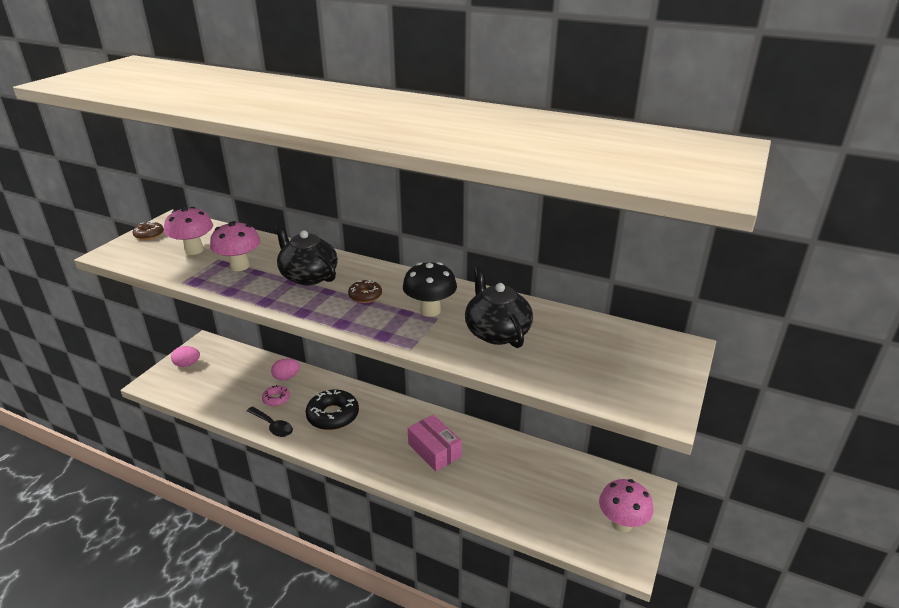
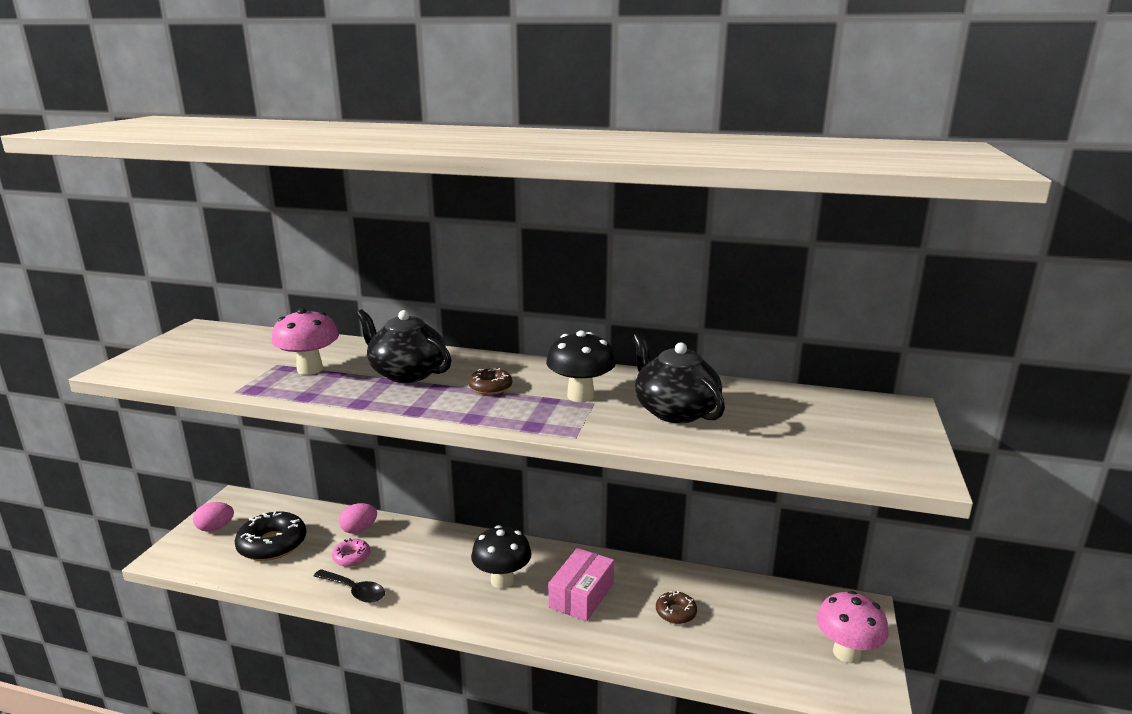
camera: 10 degrees left, 10 degrees down
brown donut [133,221,164,240] -> brown donut moved to [656,591,697,624]
pink mushroom [164,207,213,255] -> none
black donut [306,389,359,430] -> black donut moved to [235,512,306,561]
pink box [408,414,462,471] -> pink box turned 75 degrees clockwise [548,548,614,621]
none -> black mushroom [471,525,532,589]

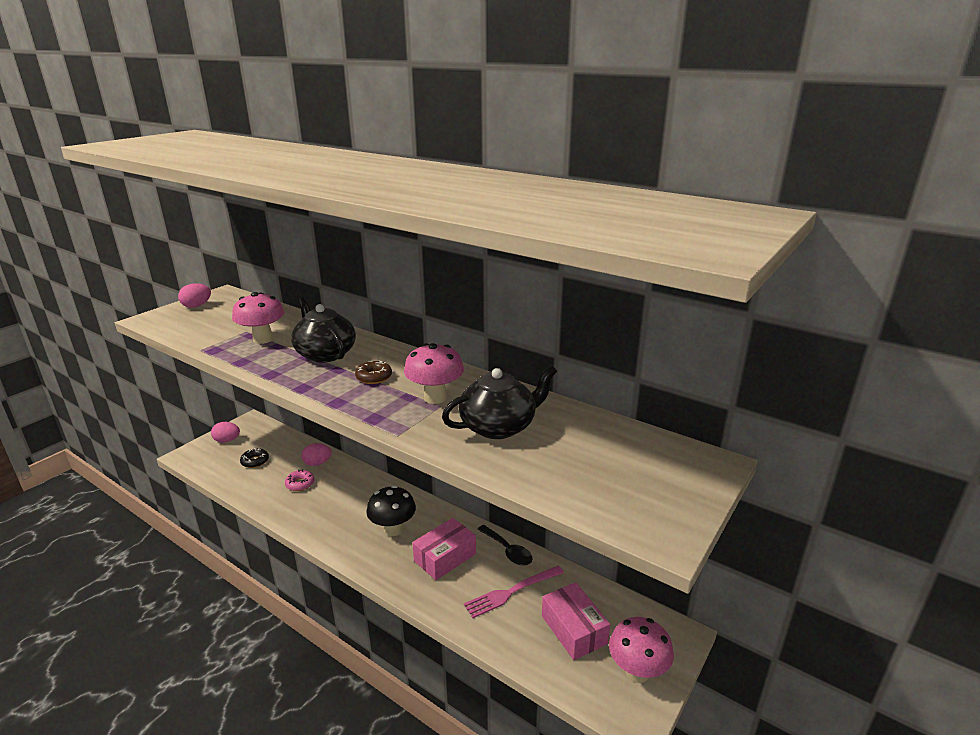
camera: 20 degrees right, 5 degrees up
black donut [235,512,306,561] -> black donut [240,448,269,468], size x0.54
black spoon [314,569,385,603] -> black spoon moved to [477,525,533,566]
black mushroom [546,330,616,402] -> pink mushroom [404,343,464,404]
black teapot [633,333,725,423] -> black teapot turned 75 degrees clockwise [442,366,557,439]
brown donut [656,591,697,624] -> pink fork [464,566,564,618]
none -> pink egg [178,283,211,308]
none -> pink box [542,582,610,660]

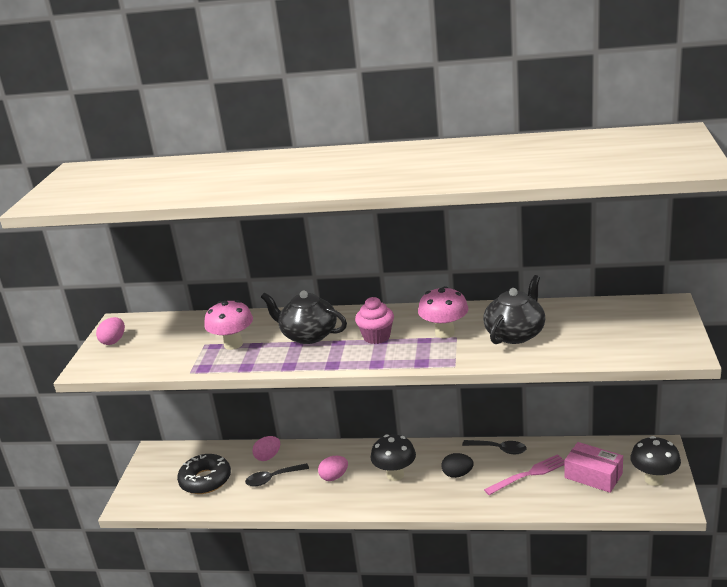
camera: 25 degrees left, 0 degrees up
pink egg [211,422,240,443] -> pink egg moved to [318,456,348,481]
black donut [240,448,269,468] -> black donut [177,454,231,494], size x1.85
pink donut [285,469,314,491] -> black spoon [245,463,309,487]
brown donut [355,360,392,384] -> pink cupcake [355,297,394,344]
pink box [412,518,476,580] -> black egg [441,453,474,478]
pink fork [464,566,564,618] -> pink fork turned 150 degrees counterclockwise [484,454,565,495]
pink mushroom [609,617,674,683] -> black mushroom [630,436,681,486]

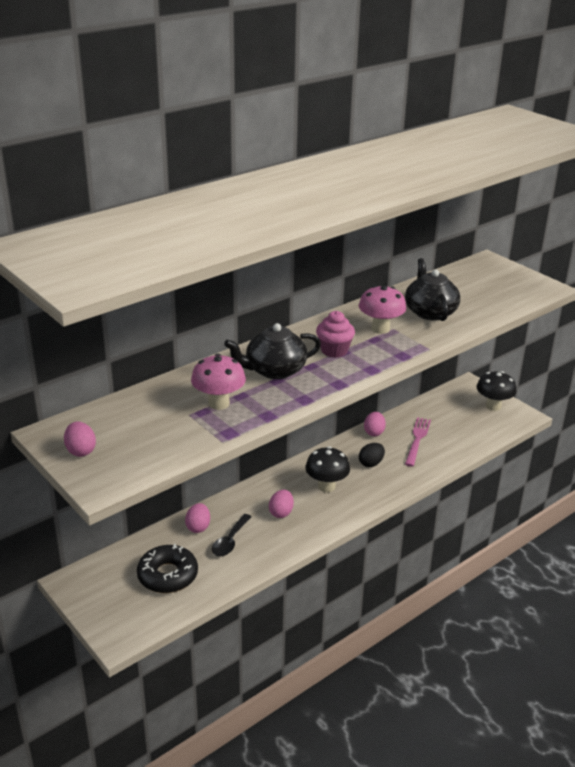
camera: 50 degrees left, 5 degrees up
black spoon [462,440,527,454] -> pink egg [364,412,386,436]
pink box [565,442,623,493] -> none

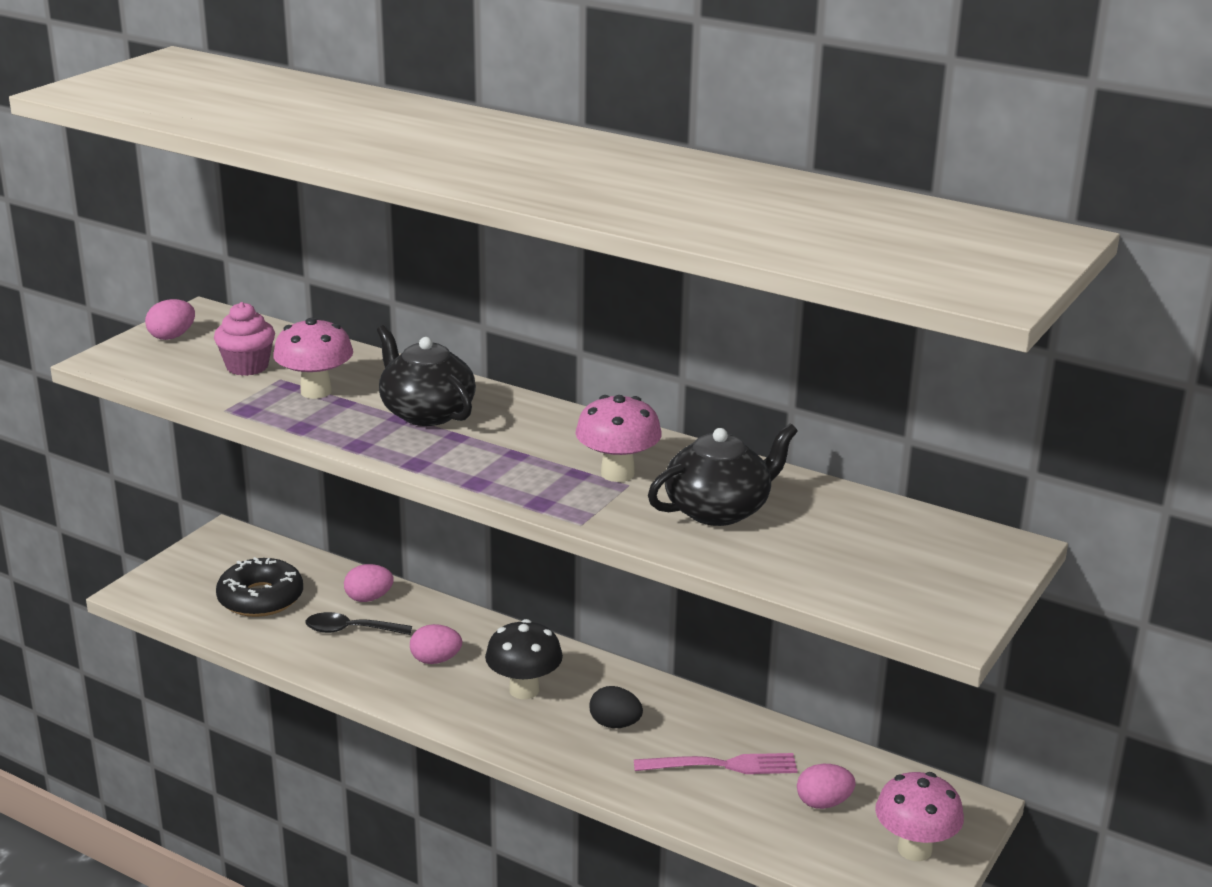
camera: 70 degrees right, 5 degrees down
pink cupcake [316,311,355,358] -> pink cupcake moved to [214,302,275,376]
pink egg [364,412,386,436] -> pink egg moved to [797,764,856,809]
black mushroom [476,371,517,411] -> pink mushroom [875,772,964,861]

